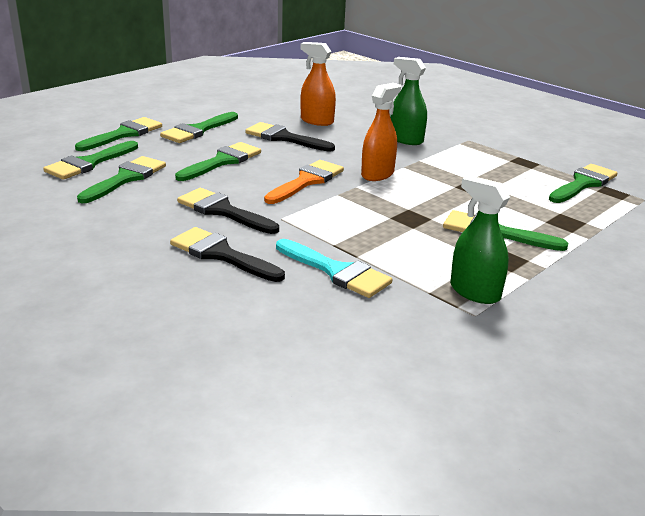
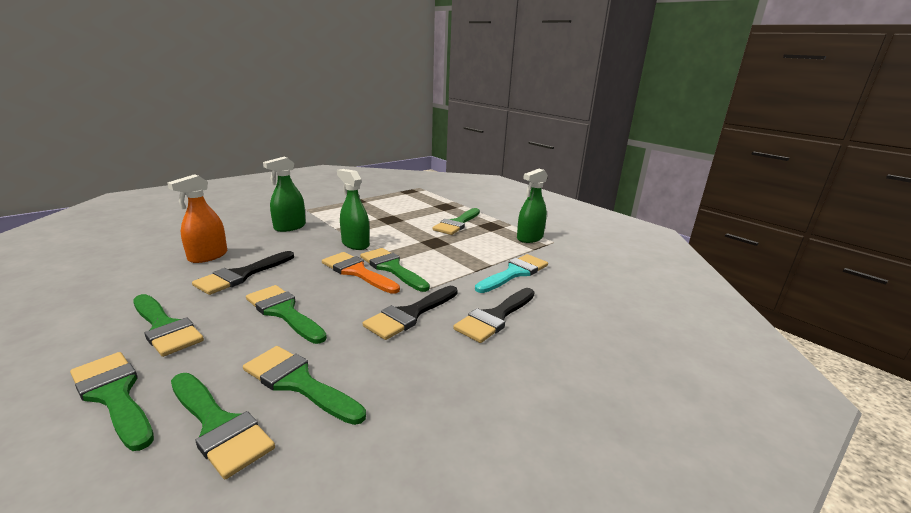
camera: 85 degrees left, 5 degrees down
orange spray bottle [361,83,401,181] -> green spray bottle [337,169,370,250]
green brush [549,164,617,203] -> green brush moved to [360,248,430,292]

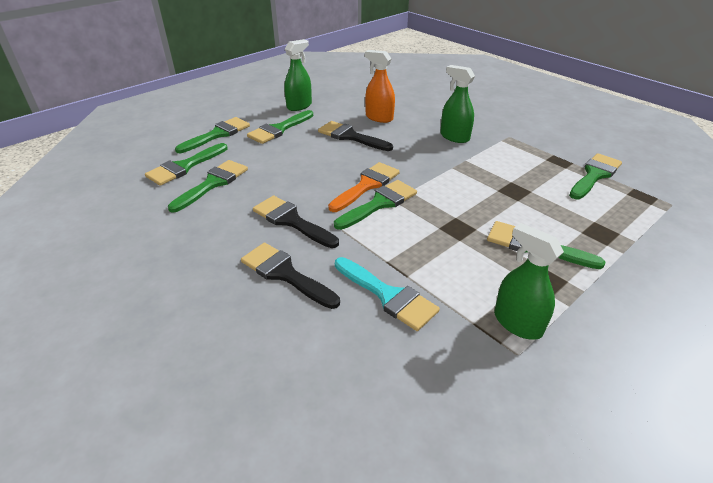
camera: 90 degrees right, 15 degrees up
green brush [246,285,327,344] -> green brush moved to [569,153,622,199]
green spray bottle [337,169,370,250] -> green spray bottle moved to [284,39,312,111]

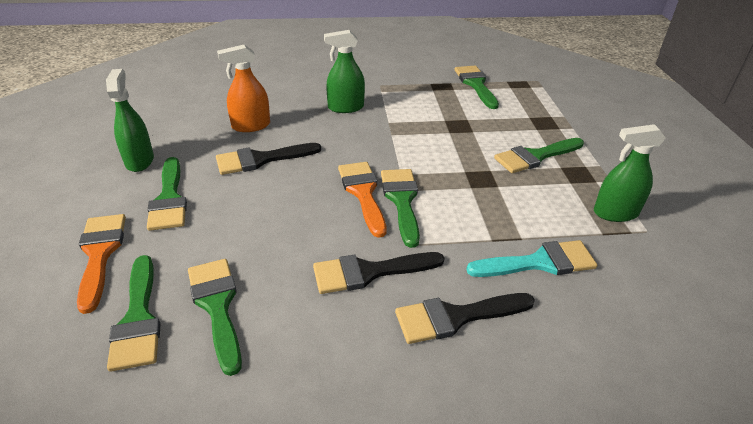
camera: 55 degrees left, 0 degrees up
green brush [175,117,250,153] -> orange brush [77,214,126,314]

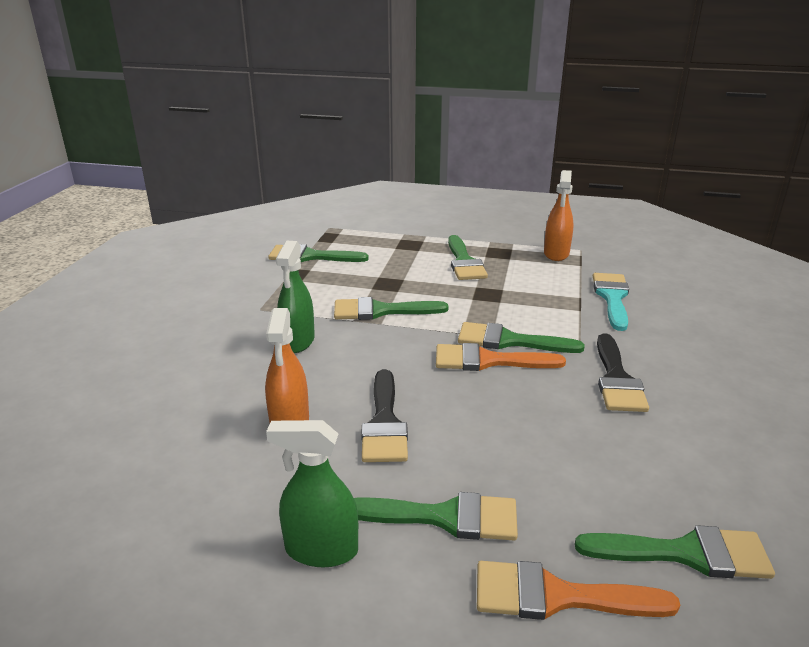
camera: 70 degrees left, 10 degrees down
green brush [188,259,242,376] -> green brush moved to [334,297,448,320]
black brush [395,293,535,344] -> none
green spray bottle [594,124,666,222] -> orange spray bottle [544,170,574,261]

